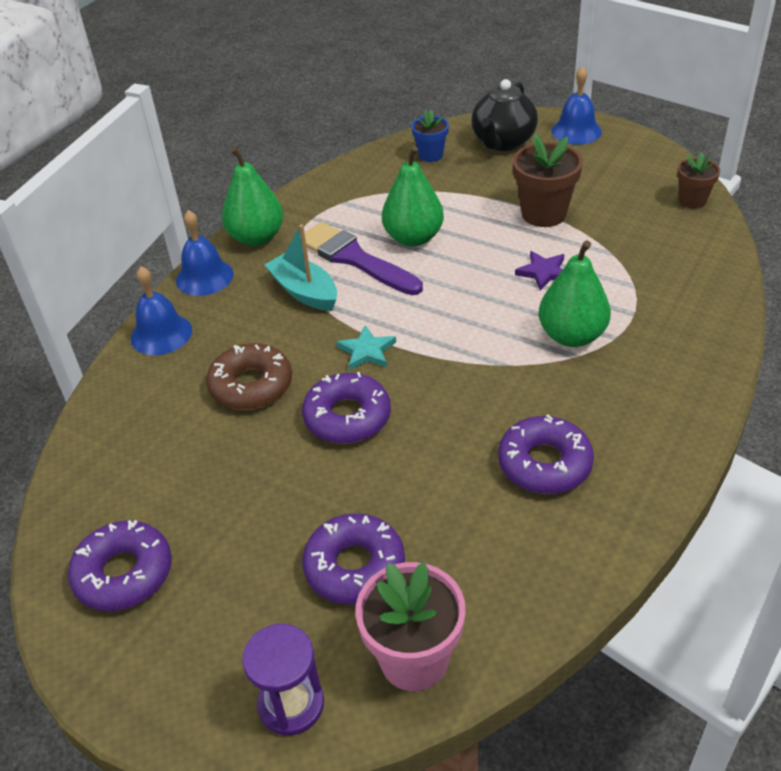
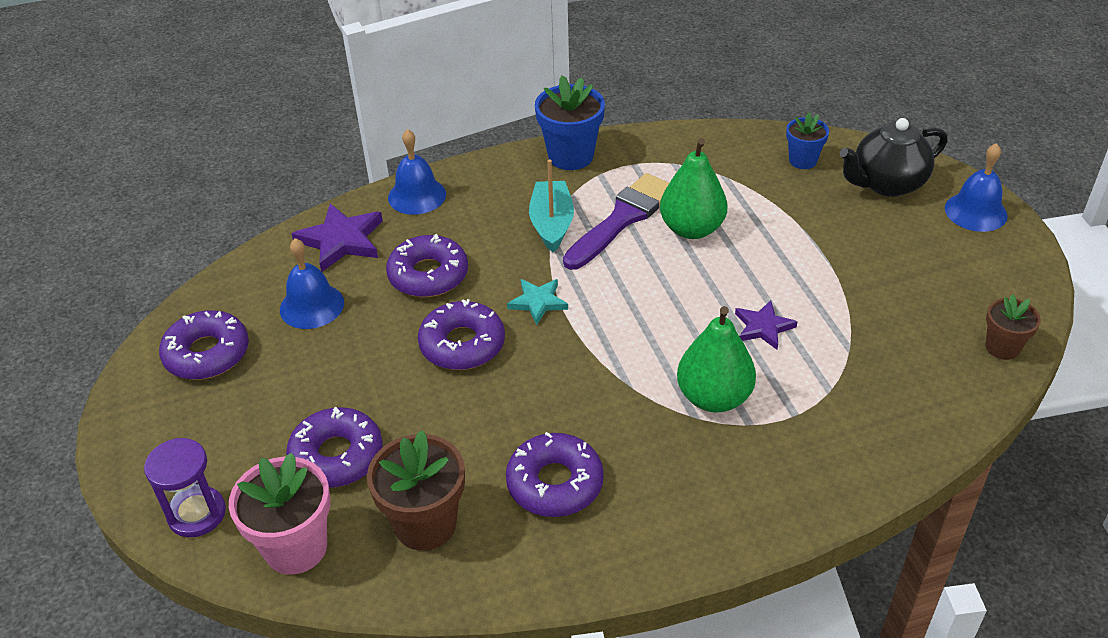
camera: 40 degrees right, 0 degrees up
blue bell [176,210,234,296] -> blue bell moved to [280,238,344,329]
brown donut [206,343,292,410] -> purple donut [386,234,468,297]
green pear [222,147,283,246] -> blue flower pot [535,75,605,170]
purple brush [305,222,423,295] -> purple brush turned 45 degrees clockwise [563,173,669,270]
brown flower pot [513,134,583,227] -> brown flower pot moved to [367,430,465,551]
none -> purple star [292,204,383,272]

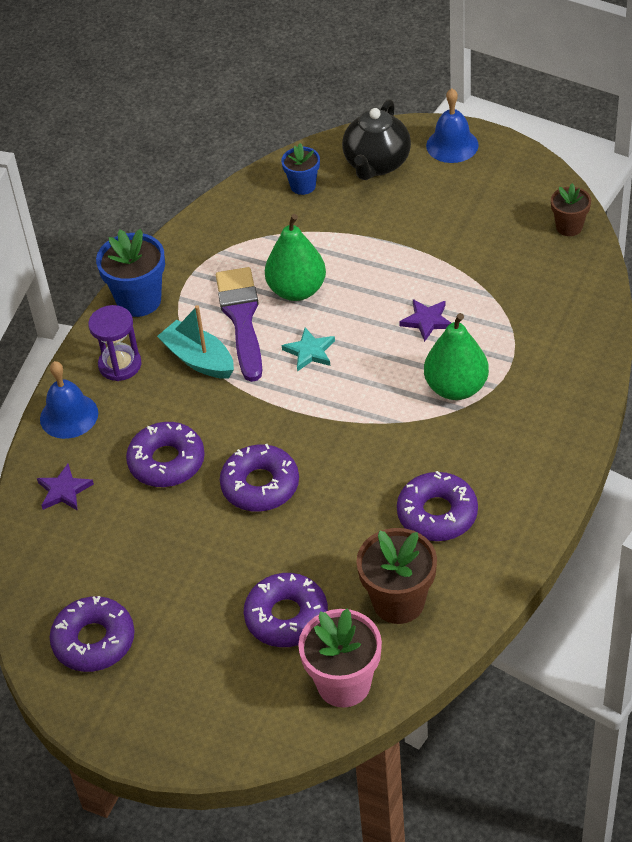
camera: 45 degrees left, 5 degrees up
purple hourglass [144,438,226,538] -> purple hourglass moved to [88,305,141,381]
blue bell [280,238,344,329] -> none
purple star [292,204,383,272] -> purple star [37,464,94,511], size x0.62
turquoise star [507,279,568,325] -> turquoise star moved to [282,327,335,372]

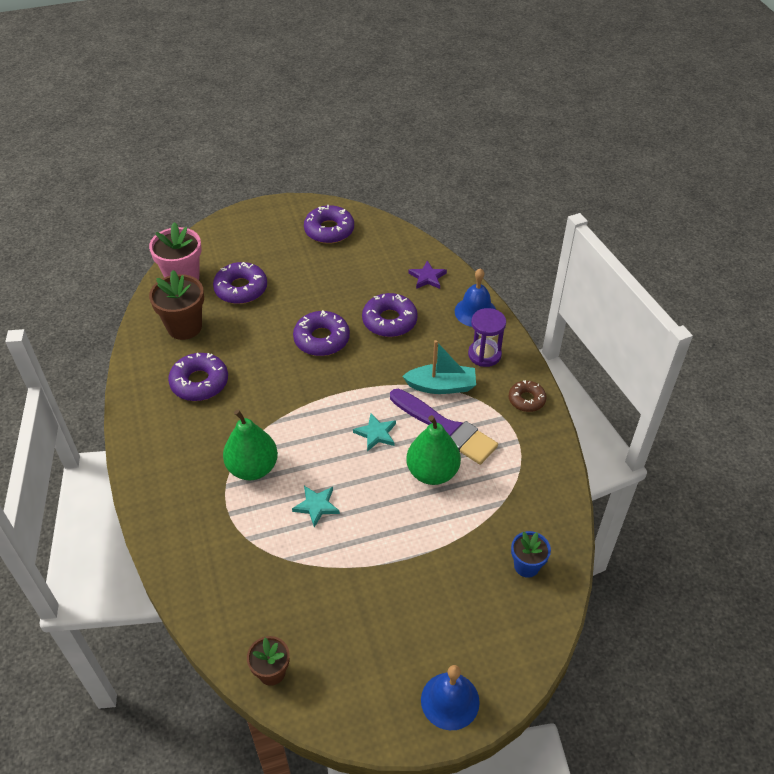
camera: 135 degrees right, 0 degrees up
blue flower pot [96,229,165,317] -> brown donut [509,380,546,412]
black teapot [342,99,411,180] -> none
purple star [399,299,451,342] -> turquoise star [292,486,340,527]

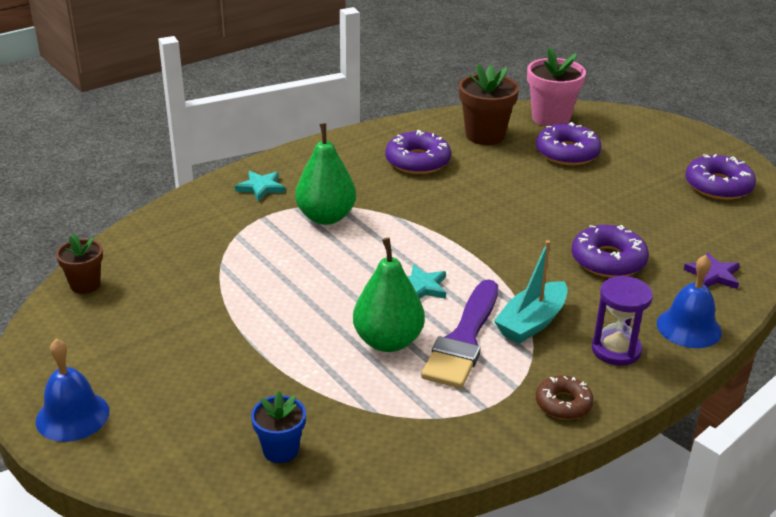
camera: 70 degrees right, 15 degrees down
turquoise star [292,486,340,527] -> turquoise star moved to [235,171,285,201]
purple donut [293,310,350,356] -> none
turquoise boat [402,340,476,394] -> turquoise boat turned 60 degrees clockwise [494,240,568,344]

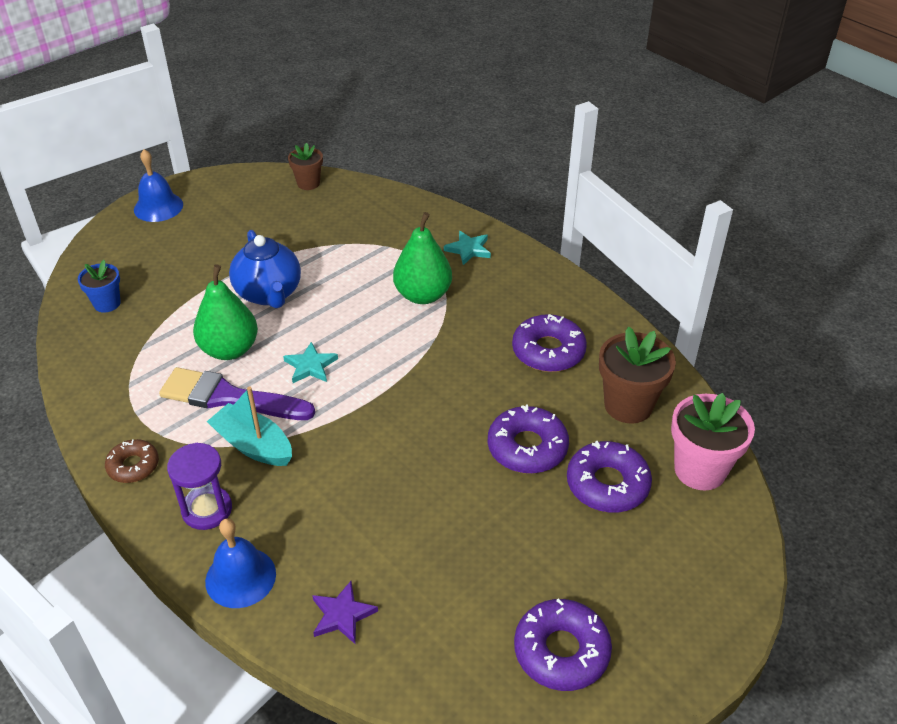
camera: 85 degrees right, 10 degrees up
purple donut [572,225,649,278] -> purple donut moved to [488,405,569,474]
none -> blue teapot [229,230,301,308]

